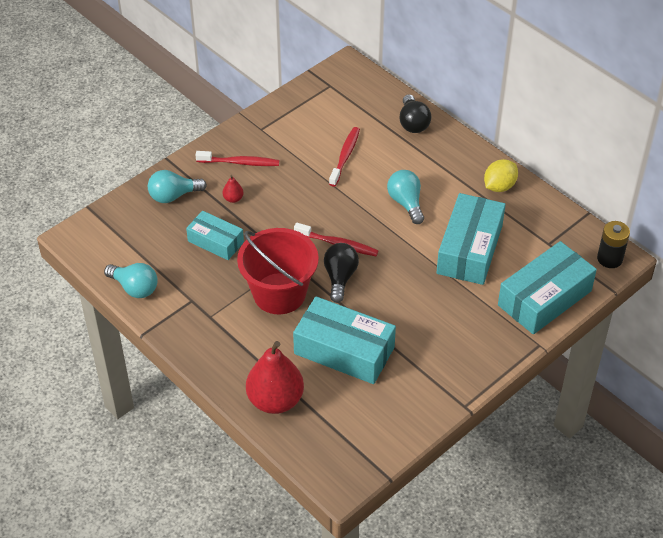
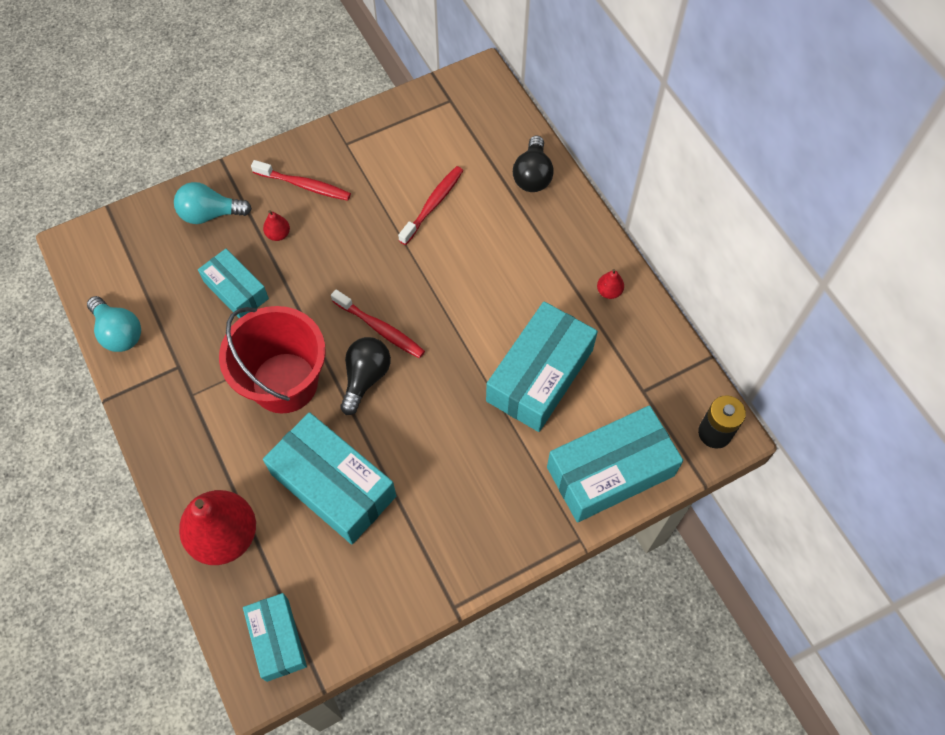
camera: 15 degrees right, 15 degrees up
turquoise light bulb [387,170,424,224] -> none
yellow lemon [484,159,518,192] -> red pear [597,269,624,299]
none -> turquoise box [243,593,307,682]

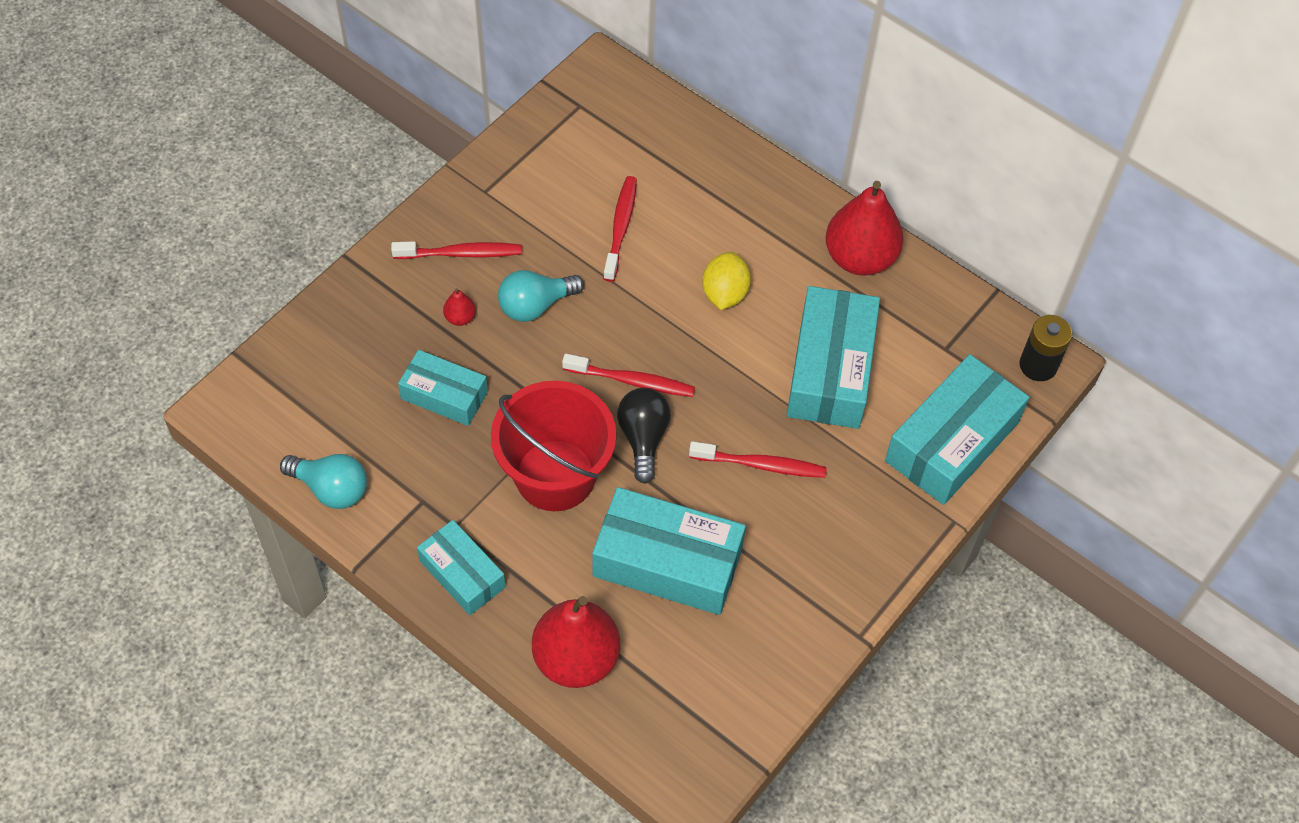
camera: 25 degrees left, 5 degrees down
turquoise light bulb [174,182,252,224] -> turquoise light bulb moved to [498,270,584,322]
turquoise box [243,593,307,682] -> turquoise box moved to [417,520,506,615]
black light bulb [513,136,554,192] -> none
red pear [597,269,624,299] -> red pear [825,181,904,276], size x2.43
none -> red toothbrush [689,441,827,478]
none -> yellow lemon [702,252,751,310]

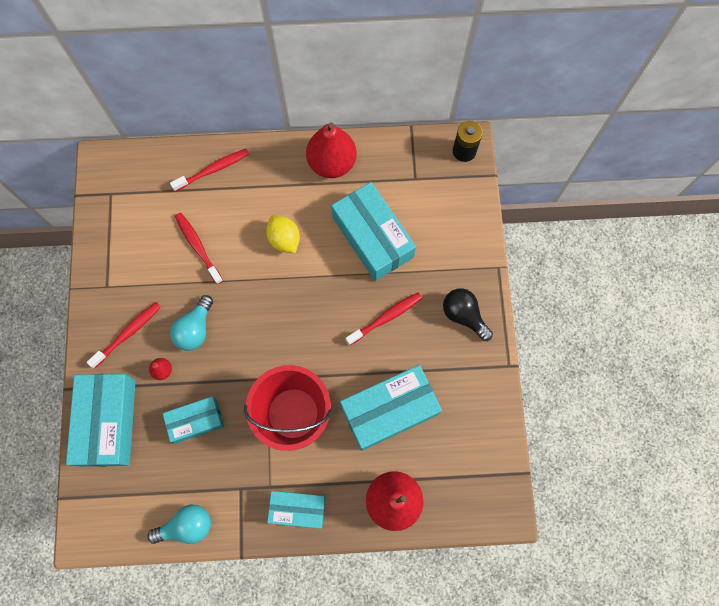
camera: 40 degrees left, 15 degrees up
red toothbrush [562,354,695,397] -> red toothbrush moved to [170,149,249,192]
black light bulb [617,388,671,484] -> black light bulb moved to [443,288,493,341]
turquoise box [885,354,1029,505] -> turquoise box moved to [66,374,136,467]

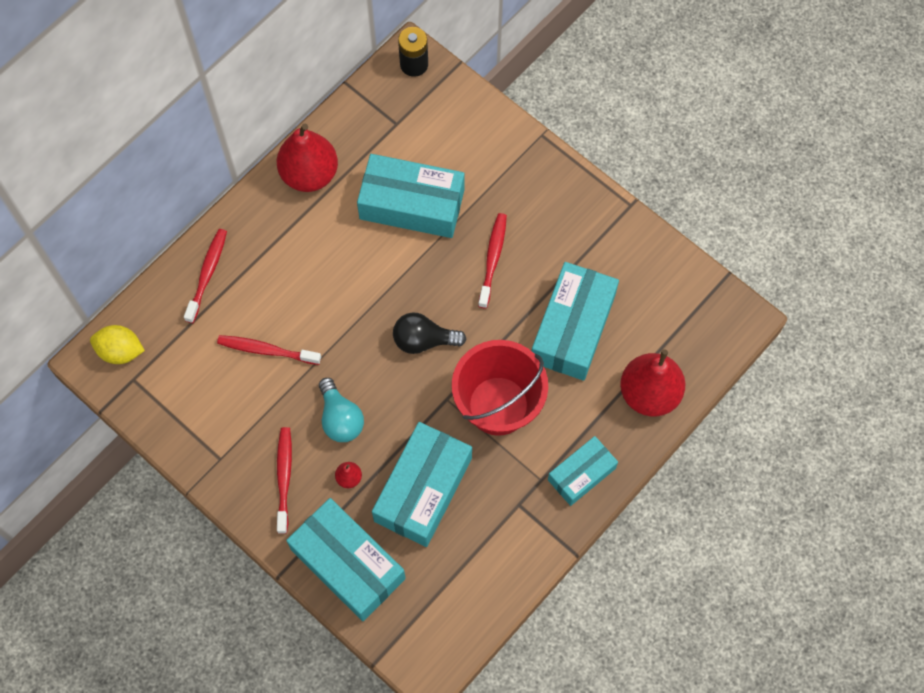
camera: 45 degrees left, 5 degrees down
turquoise light bulb [147,505,211,544] -> none
turquoise box [163,397,225,444] -> turquoise box [372,422,472,547], size x1.68
yellow lemon [266,215,300,253] -> yellow lemon moved to [90,325,145,364]
black light bulb [443,288,493,341] -> black light bulb moved to [393,312,466,354]

